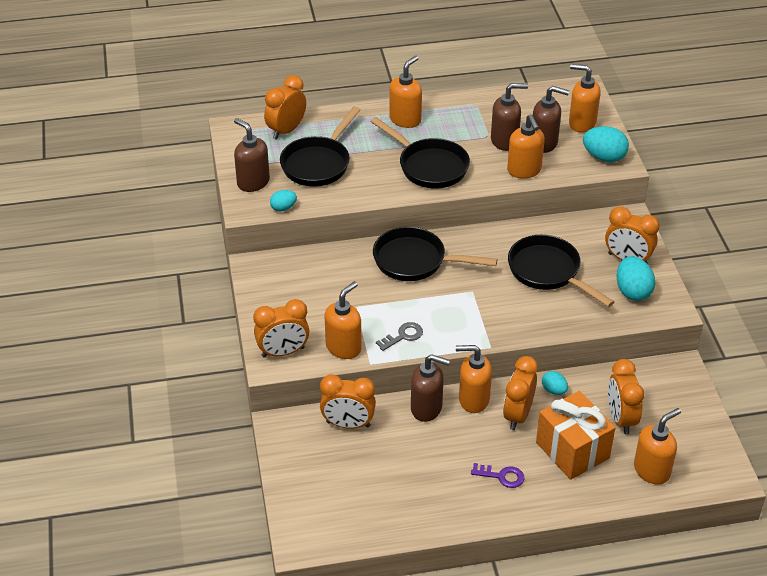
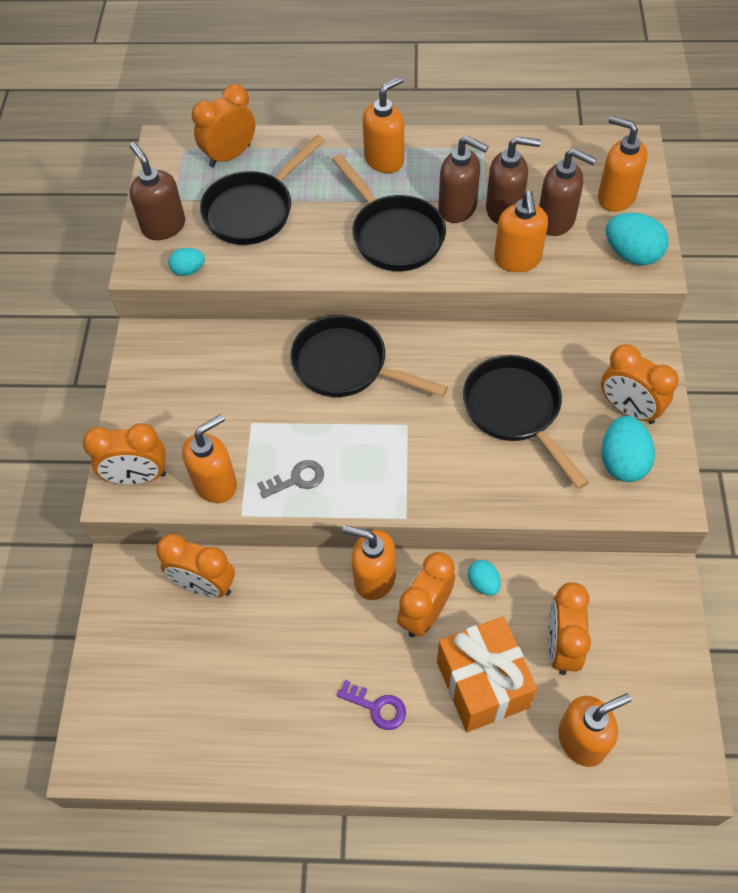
camera: 15 degrees right, 15 degrees up
brown soap dispenser [411,354,450,422] -> brown soap dispenser moved to [438,136,489,223]

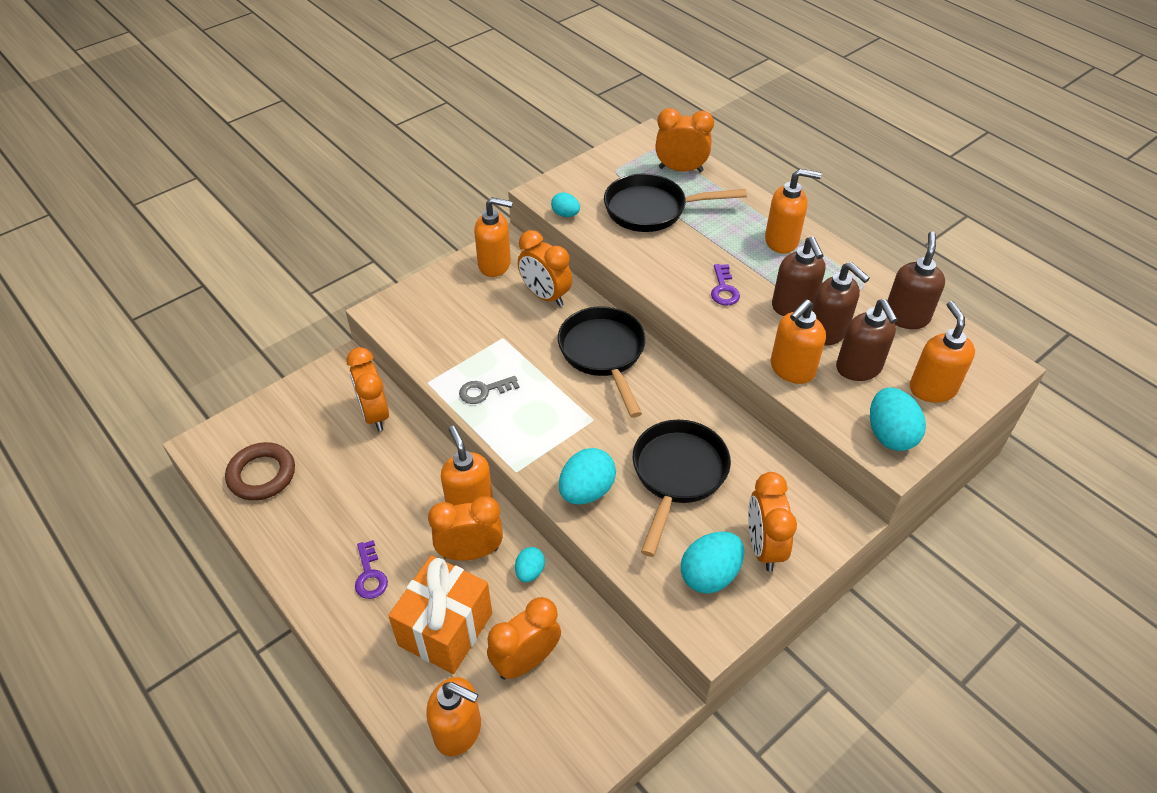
camera: 45 degrees right, 10 degrees down
orange clock [83,423,166,485] -> orange clock moved to [518,230,572,307]
brown soap dispenser [129,142,185,240] -> brown soap dispenser moved to [887,231,945,329]
orange soap dispenser [182,414,237,503] -> orange soap dispenser moved to [474,197,513,277]
grey key [258,460,324,498] -> grey key turned 135 degrees clockwise [459,376,520,404]
black pan [332,154,446,271] -> purple key [711,264,740,305]
none -> brown ring [225,442,295,501]
none -> turquoise egg [559,448,616,504]

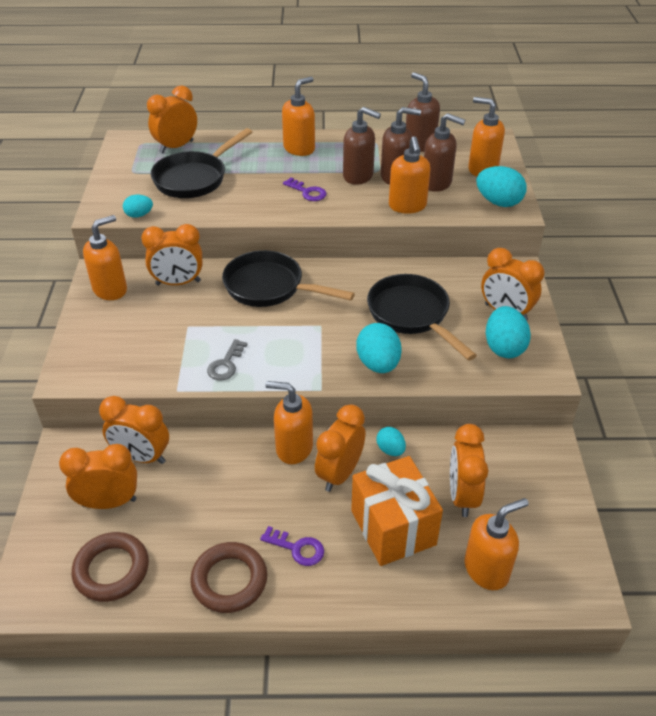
camera: 50 degrees left, 5 degrees down
none -> orange clock [59,444,137,509]
none -> brown ring [190,542,267,613]

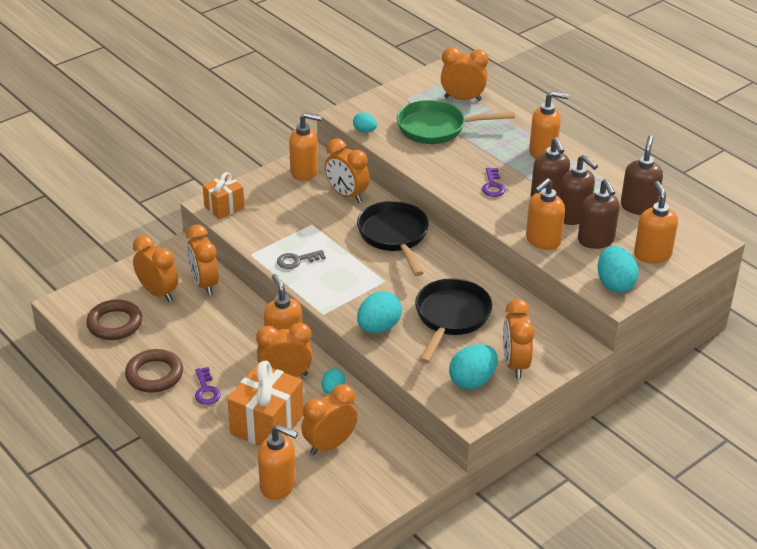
camera: 50 degrees right, 5 degrees down
black pan [151,128,252,198] -> green pan [397,100,515,144]
none -> orange gift [203,172,245,219]

